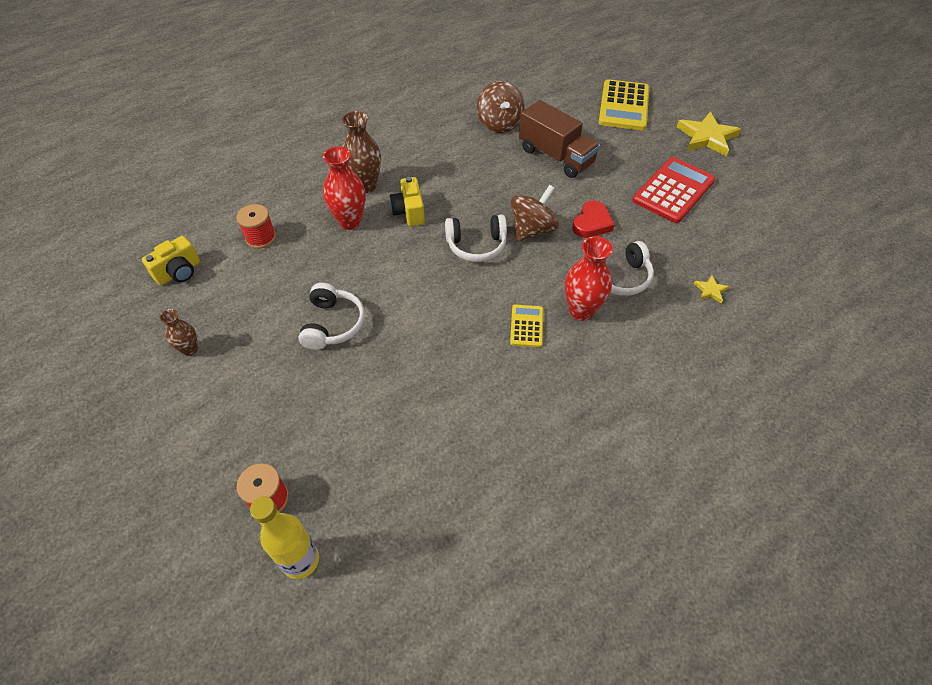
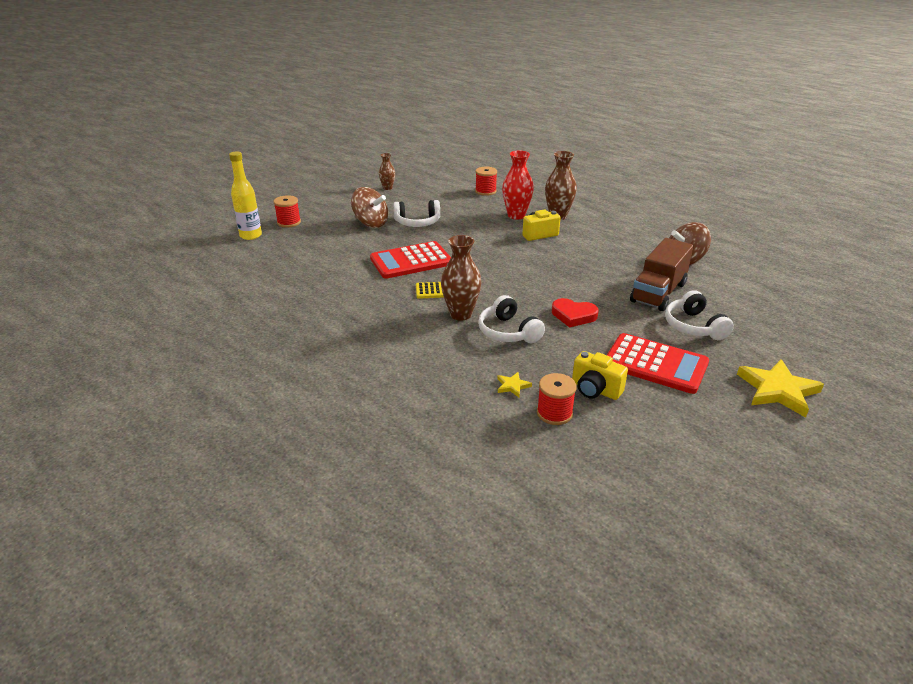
camera: 80 degrees right, 20 degrees down
yellow camera [142,236,200,285] -> yellow camera moved to [572,351,628,400]
white headphones [445,214,507,262] -> white headphones moved to [665,290,734,340]
brown spinning top [511,185,559,242] -> brown spinning top moved to [351,187,388,228]
red vase [565,236,613,321] -> brown vase [441,235,482,321]
yellow calculator [598,79,649,130] -> none
none -> red calculator [370,241,451,279]
none -> red spool [537,373,577,425]

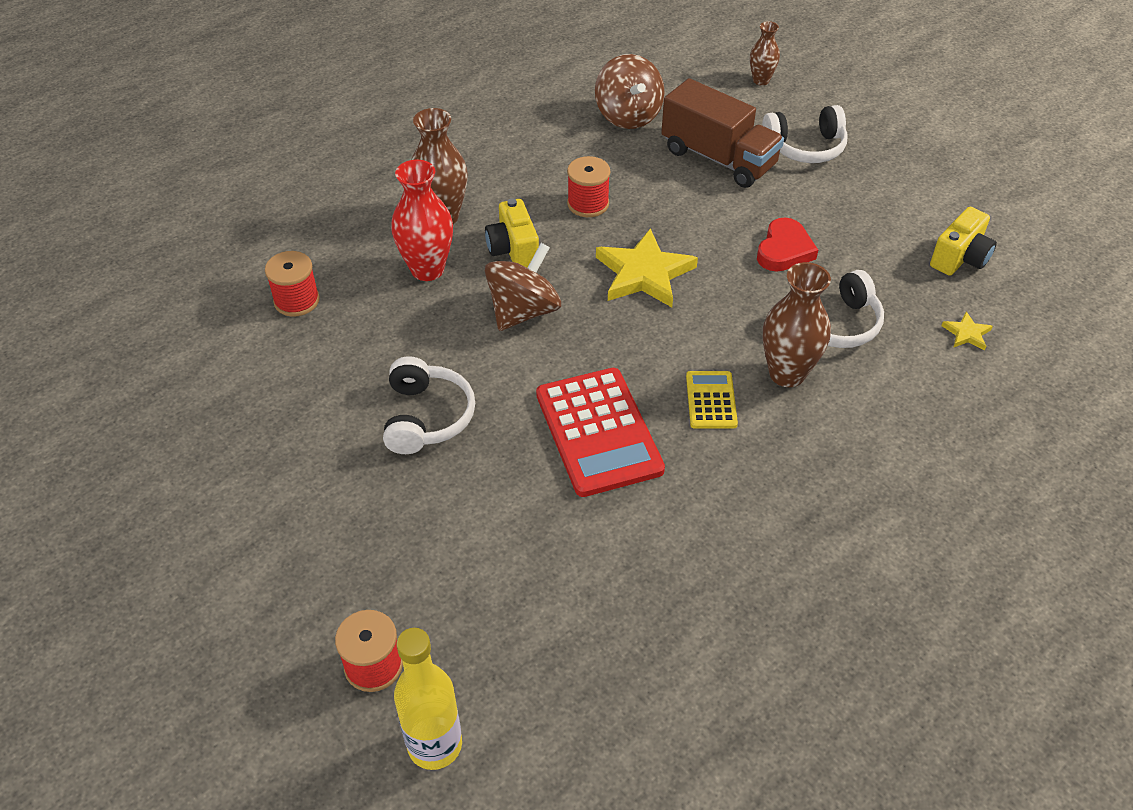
camera: 85 degrees left, 15 degrees up
brown spinning top [351,187,388,228] -> brown spinning top moved to [485,243,561,331]
brown vase [379,153,395,190] -> brown vase moved to [750,21,780,85]
red spool [537,373,577,425] -> red spool moved to [567,156,610,217]
red calculator [607,333,709,394] -> none
yellow star [737,359,824,418] -> yellow star moved to [596,228,698,307]

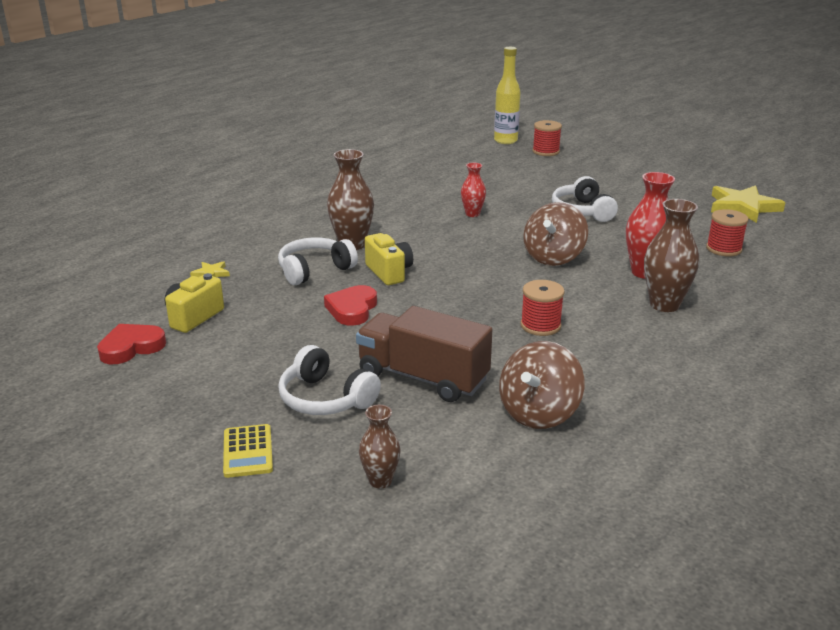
camera: 170 degrees right, 20 degrees down
yellow camera [485,198,539,268] -> yellow camera moved to [365,233,413,285]
red calculator [536,368,665,497] -> red vase [461,163,486,217]
brown spinning top [595,54,665,129] -> brown spinning top turned 120 degrees counterclockwise [499,341,584,429]
yellow star [596,228,698,307] -> yellow star moved to [711,185,785,223]
yellow calculator [686,371,738,429] -> yellow calculator moved to [223,424,273,478]
white headphones [762,105,848,163] -> white headphones turned 120 degrees counterclockwise [278,345,381,415]
none -> red heart [97,324,166,364]

